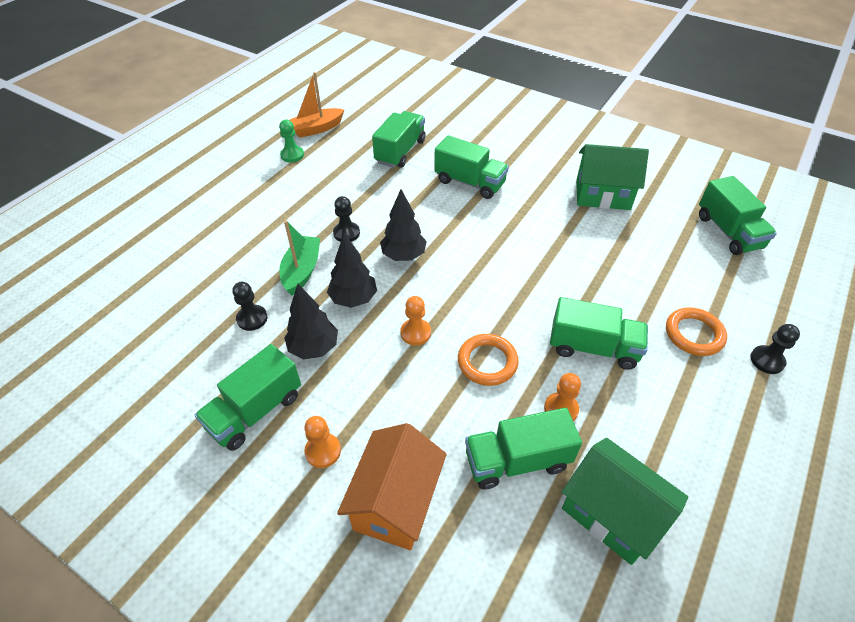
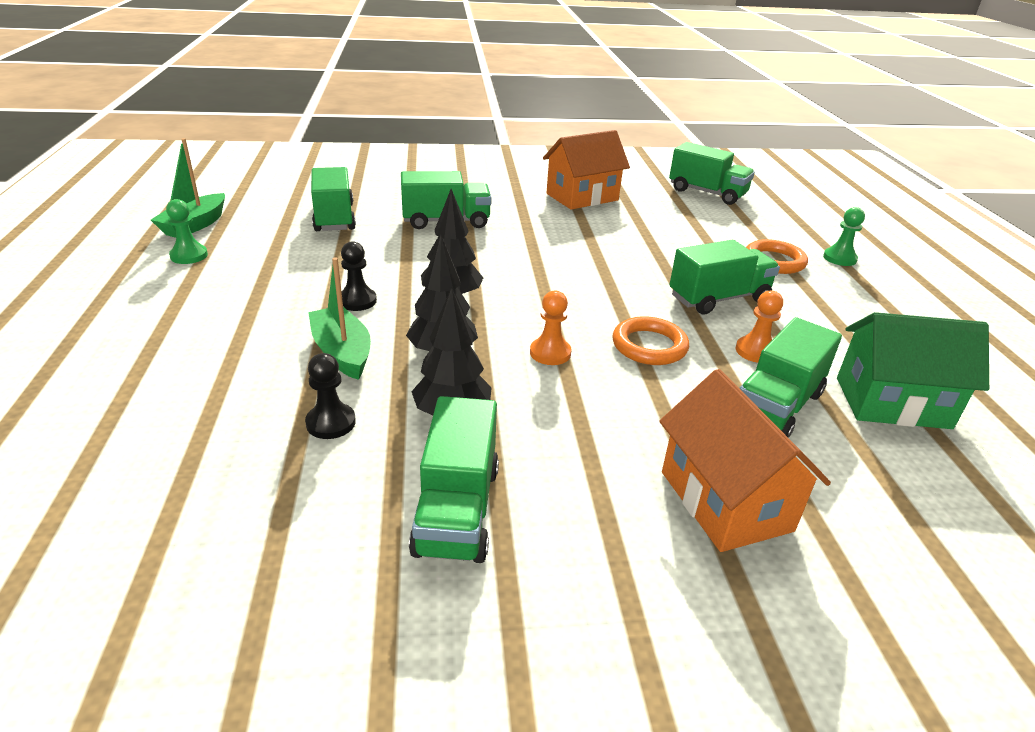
camera: 40 degrees left, 15 degrees down
orange boat [290,72,345,138] -> green boat [151,138,225,238]
orange pawn [304,416,341,468] -> none
green house [576,144,649,210] -> orange house [543,130,630,210]
black pawn [750,324,800,374] -> green pawn [823,207,865,266]

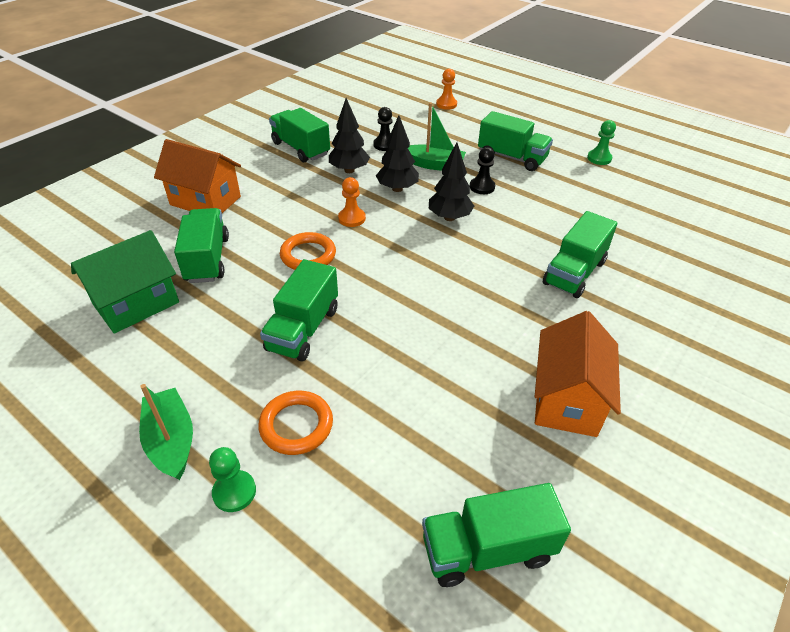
camera: 135 degrees right, 10 degrees up
green boat [151,138,225,238] -> green boat moved to [139,384,193,480]
green truck [311,167,356,231] -> green truck moved to [478,111,553,171]
orange pawn [736,291,783,363] -> orange pawn moved to [436,69,457,110]

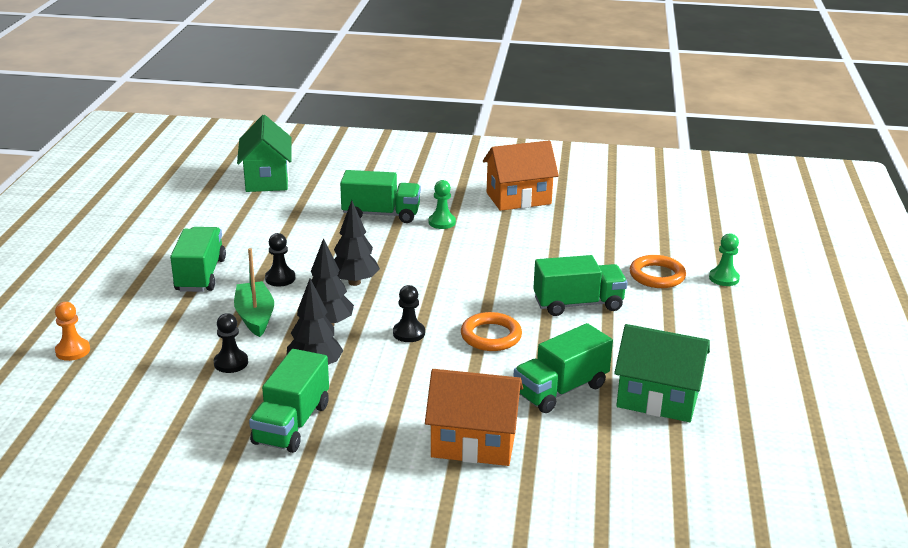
camera: 120 degrees left, 15 degrees down
green boat [139,384,193,480] -> none
orange house [154,139,241,213] -> orange house turned 75 degrees counterclockwise [425,369,523,466]
orange pawn [338,177,366,227] -> black pawn [393,285,425,342]
green truck [422,483,571,587] -> none
green pawn [587,120,616,165] -> green pawn moved to [429,180,456,229]
none -> green house [237,115,291,192]

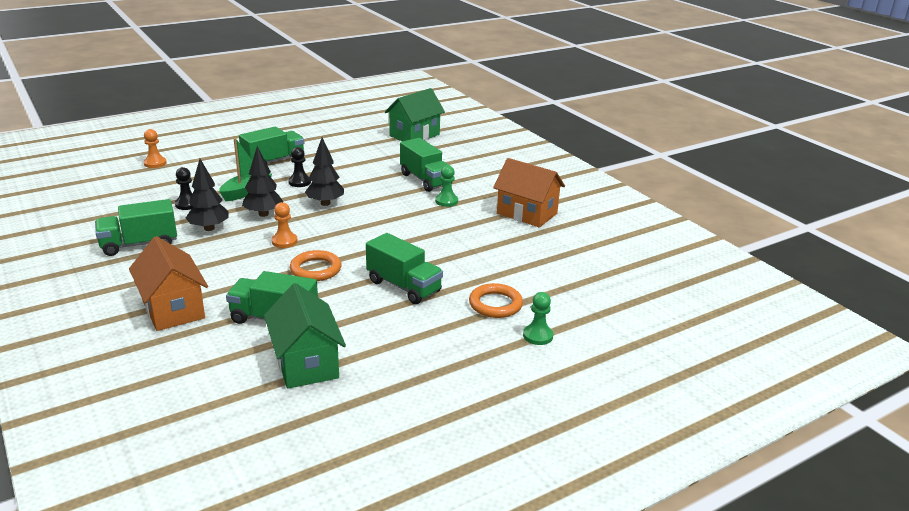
camera: 50 degrees right, 0 degrees up
black pawn [393,285,425,342] -> orange pawn [272,202,298,248]

